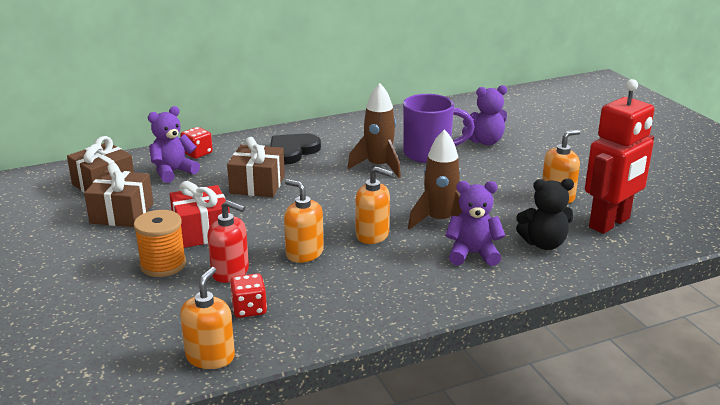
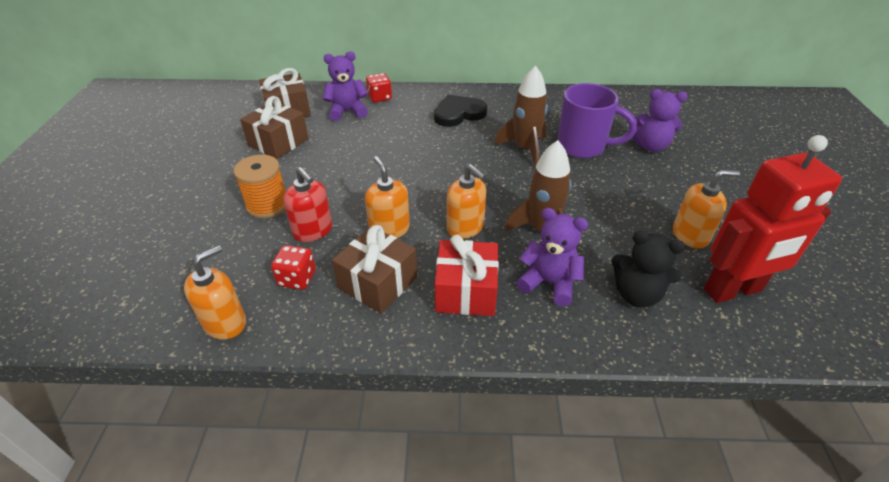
camera: 25 degrees right, 15 degrees up
red gift [170,181,230,248] -> red gift moved to [435,235,499,316]
brown gift [227,137,285,197] -> brown gift moved to [332,225,417,313]

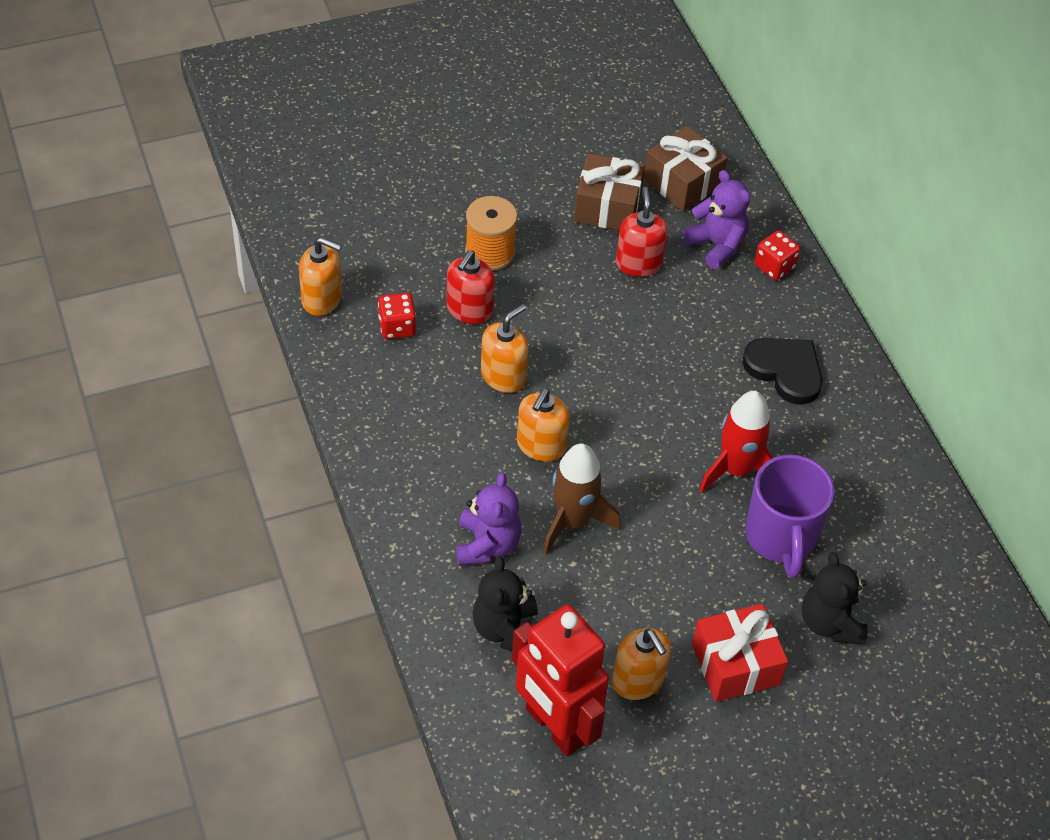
camera: 65 degrees right, 10 degrees up
brown gift [332,225,417,313] -> none
red gift [435,235,499,316] -> red gift moved to [692,604,788,702]
brown rocket [494,66,548,167] -> red rocket [699,391,773,493]
purple teddy bear [633,89,688,152] -> black teddy bear [802,552,868,645]
none -> red soap dispenser [616,187,668,277]

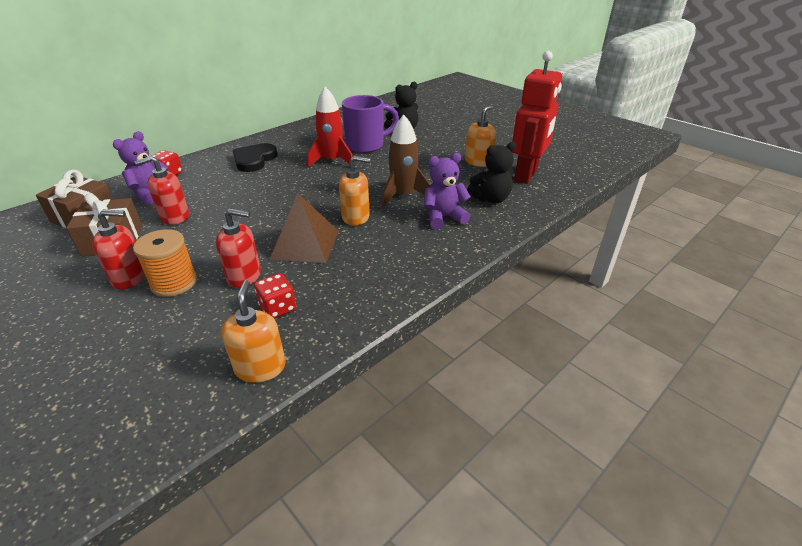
camera: 110 degrees left, 15 degrees down
orange soap dispenser [481,304,529,393] -> brown pyramid [270,193,338,263]
red gift [692,604,788,702] -> none
none -> red soap dispenser [92,209,145,289]

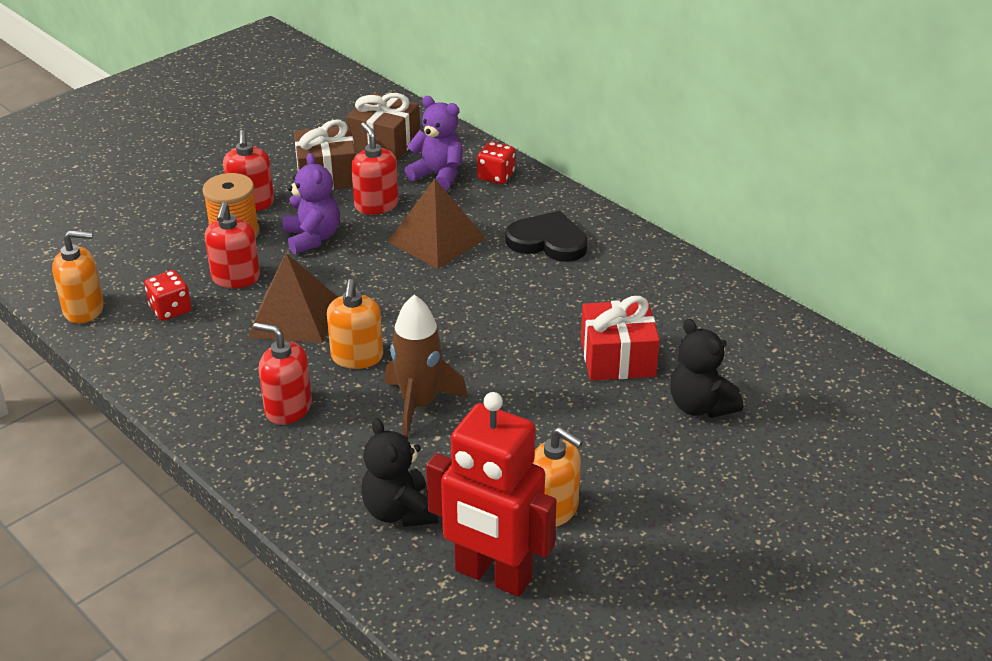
camera: 90 degrees right, 0 degrees up
red rocket [308,87,353,167] -> none
purple mug [342,95,399,153] -> red gift [581,296,660,381]
purple teddy bear [424,153,471,229] -> purple teddy bear moved to [283,153,340,254]
none -> red soap dispenser [253,322,312,425]
none -> brown pyramid [388,178,486,269]

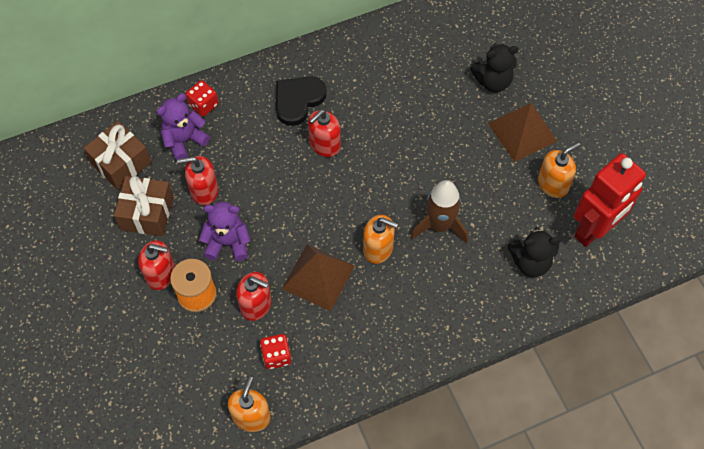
camera: 70 degrees left, 25 degrees up
red soap dispenser [253,322,312,425] -> red soap dispenser moved to [308,110,341,157]
brown pyramid [388,178,486,269] -> brown pyramid moved to [488,103,557,162]
red gift [581,296,660,381] -> none

